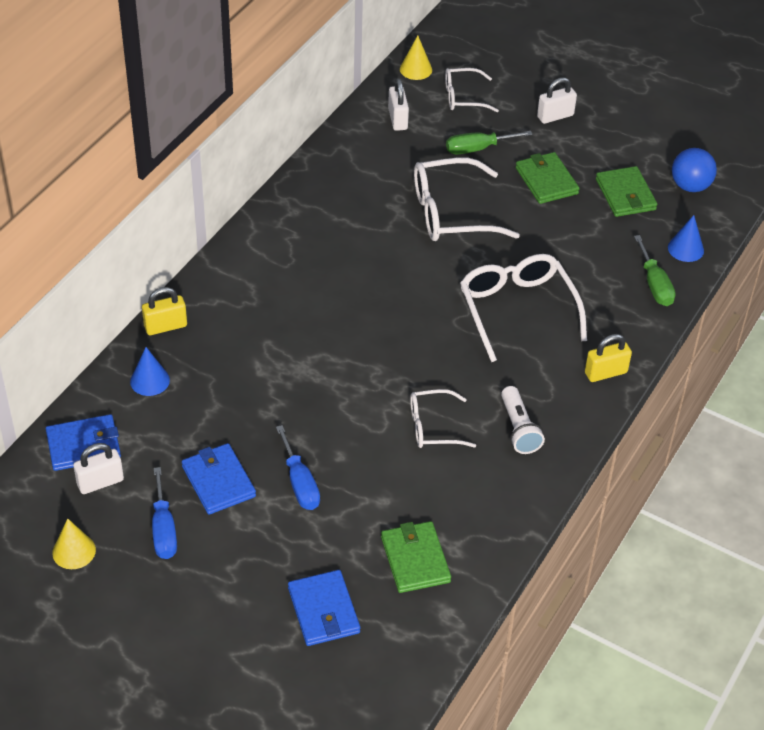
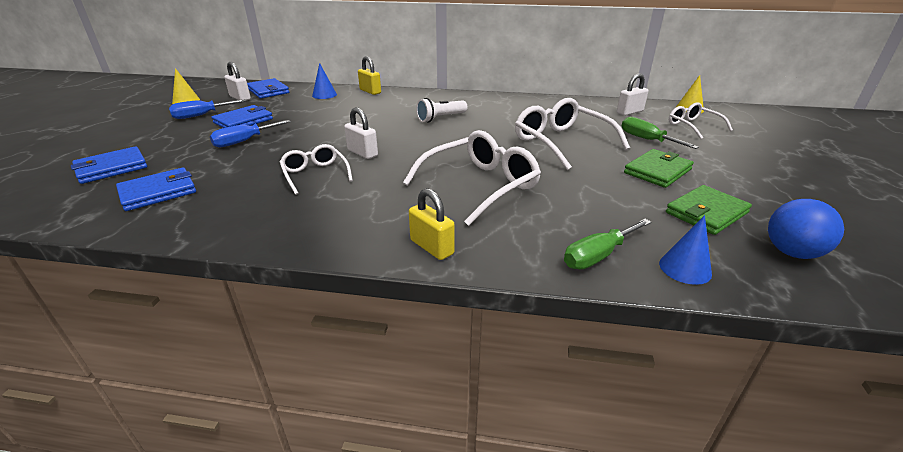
camera: 70 degrees right, 15 degrees down
green wallet [381,521,451,593] -> blue wallet [116,167,196,211]
white flashlight [501,386,545,454] -> white flashlight moved to [416,98,468,122]
white padlock [537,77,577,124] -> white padlock moved to [344,107,378,159]

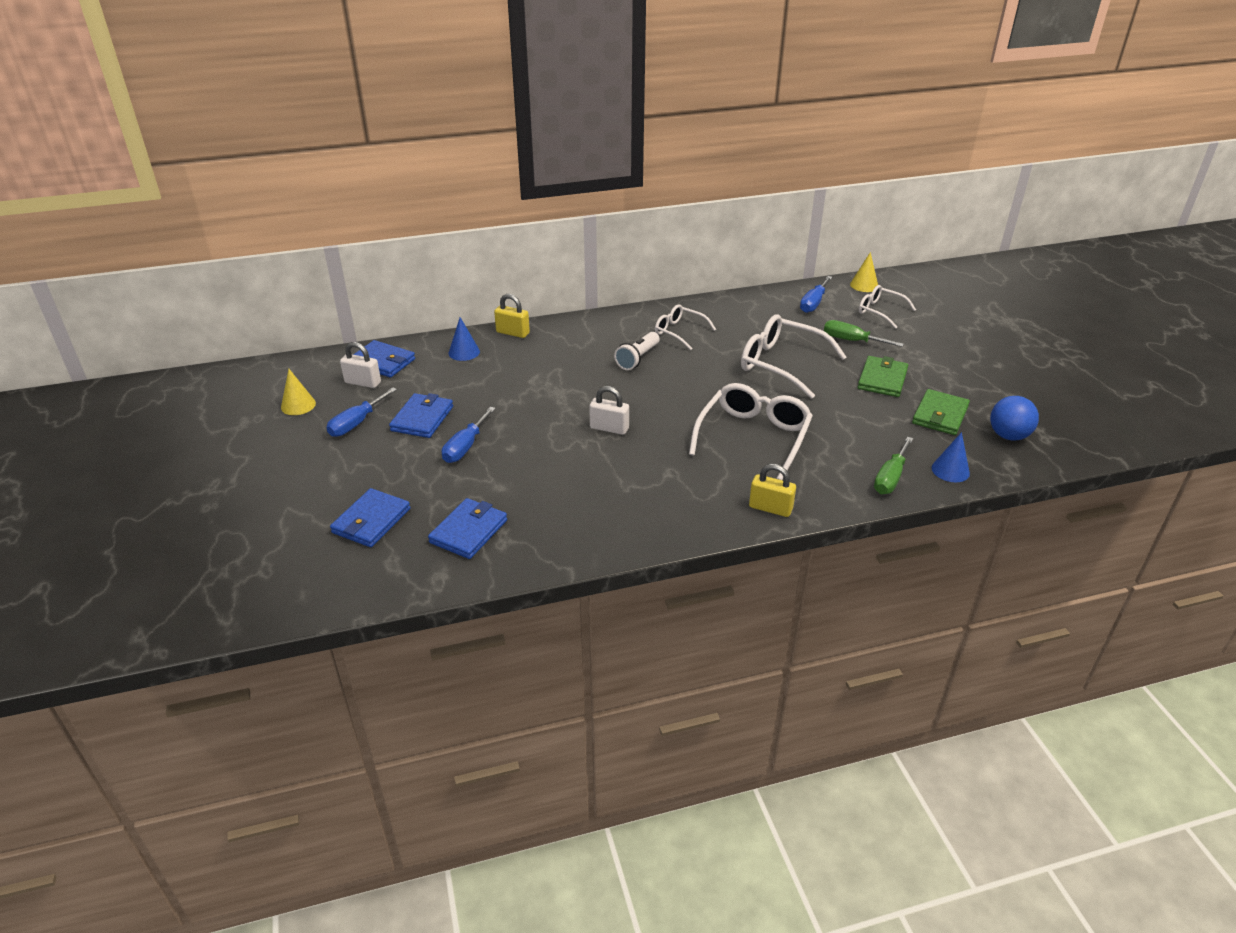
camera: 25 degrees left, 5 degrees up
white glasses [280,144,353,195] -> white glasses moved to [655,304,716,350]
white padlock [617,73,648,116] -> blue screwdriver [800,276,832,313]

